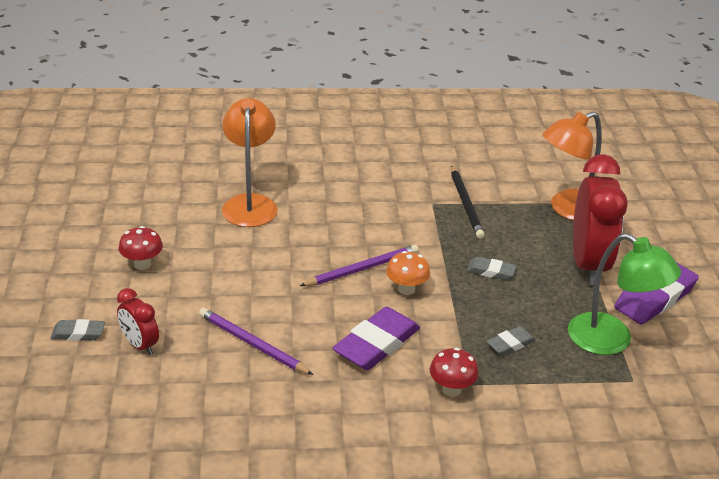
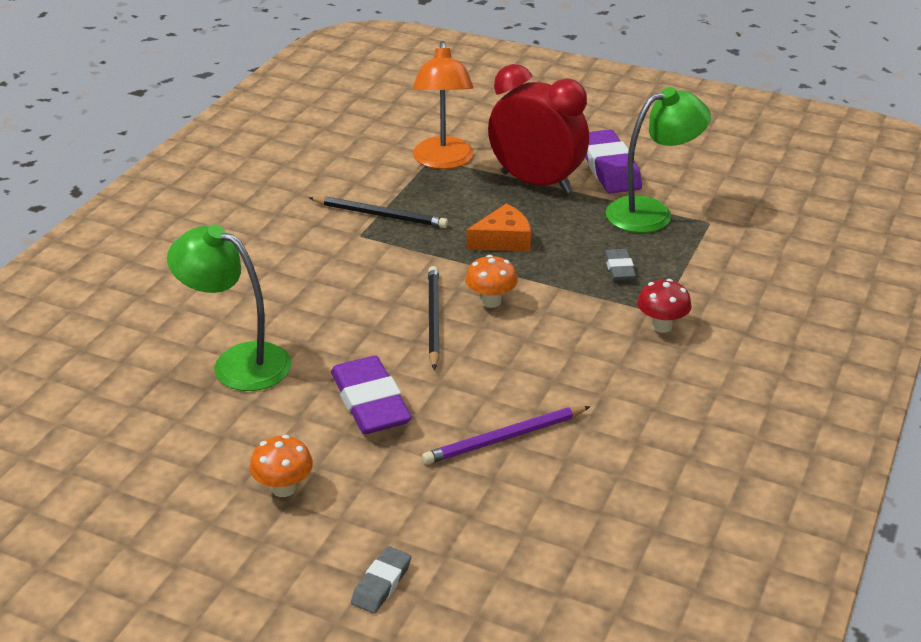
camera: 60 degrees left, 0 degrees up
red clock [117,288,159,355] -> none
red mushroom [119,226,163,270] -> orange mushroom [250,435,313,497]
orange lamp [222,98,278,227] -> green lamp [167,225,292,391]
purple pencil [300,245,419,286] -> black pencil [428,266,440,370]
purple eraser [332,307,420,370] -> purple eraser moved to [331,356,412,434]
grey eraser [466,257,517,280] -> orange cheese [466,203,531,251]

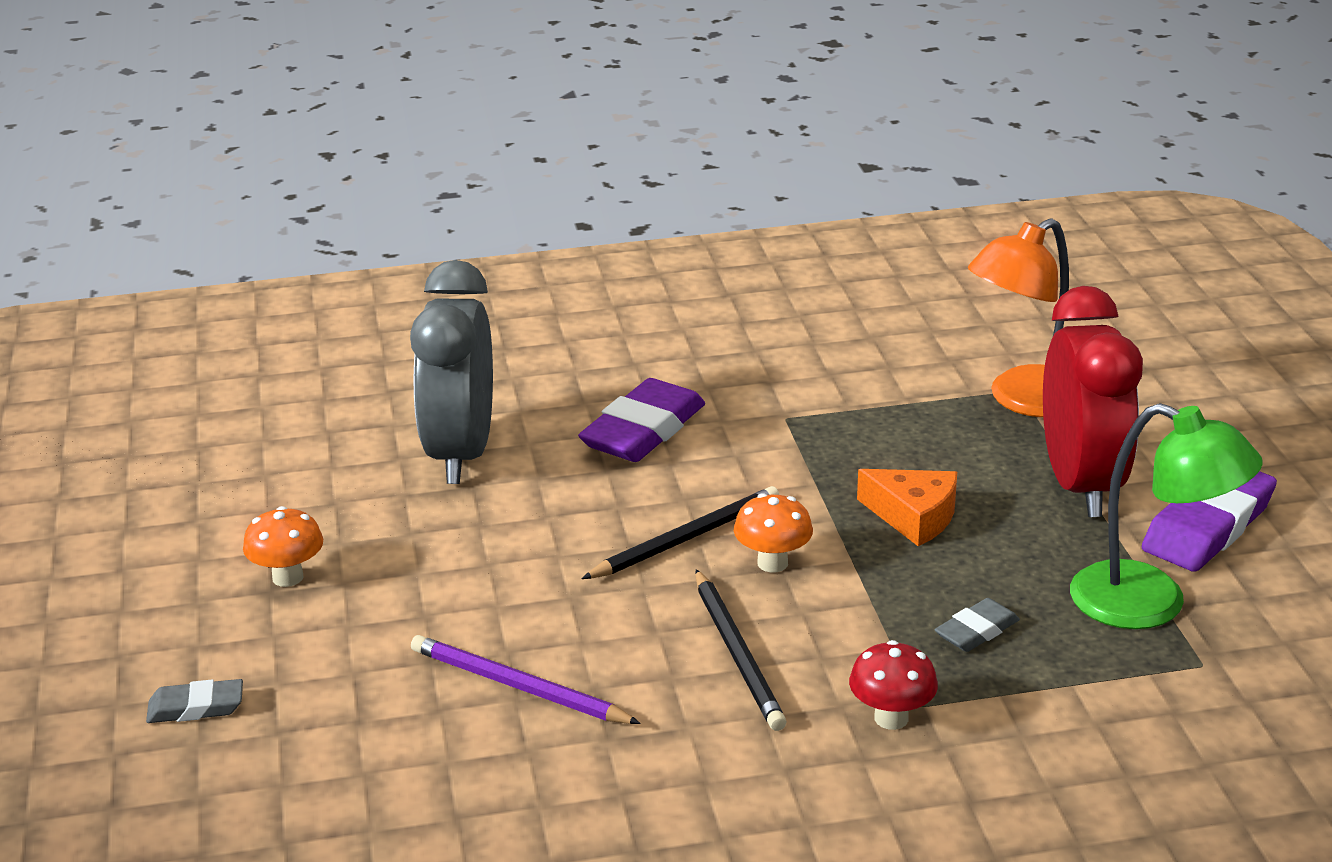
camera: 55 degrees right, 5 degrees down
green lamp [167,225,292,391] -> grey clock [410,260,493,484]
black pencil [309,196,448,228] -> black pencil moved to [696,569,786,731]
purple eraser [331,356,412,434] -> purple eraser moved to [578,378,705,462]

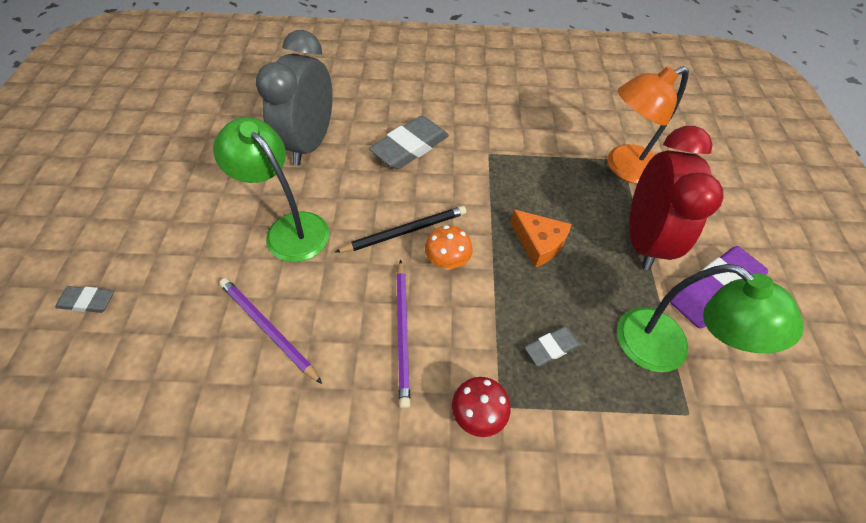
camera: 10 degrees right, 25 degrees up
orange mushroom [243,506,323,587] -> none
purple eraser [578,378,705,462] -> grey eraser [369,116,449,169]
black pencil [696,569,786,731] -> purple pencil [396,260,411,409]
none -> green lamp [213,117,329,262]

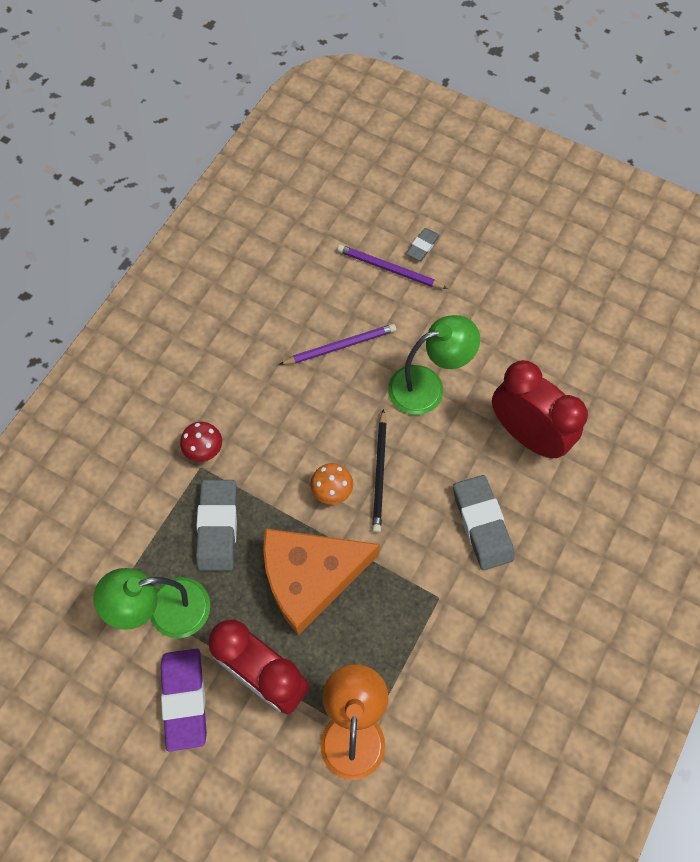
camera: 120 degrees right, 10 degrees up
grey clock [256,30,333,166] -> red clock [492,360,588,458]
purple pencil [396,260,411,409] -> purple pencil moved to [337,245,448,289]
orange cheese [510,210,572,267] -> orange cheese [263,528,380,636], size x1.99
grey eraser [525,327,581,366] -> grey eraser [196,480,237,571], size x1.90

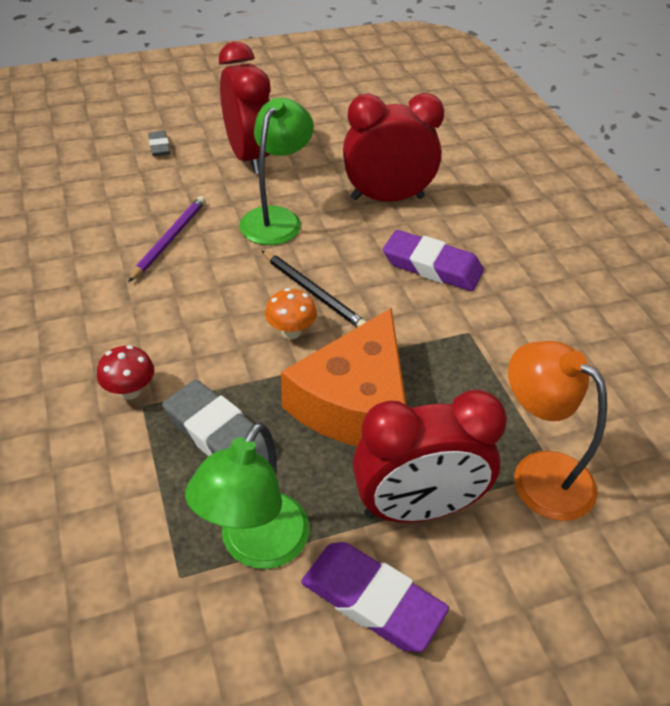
camera: 50 degrees left, 20 degrees down
purple pencil [337,245,448,289] -> none
grey eraser [453,475,514,570] -> purple eraser [383,230,484,291]
none -> red clock [219,42,271,174]

